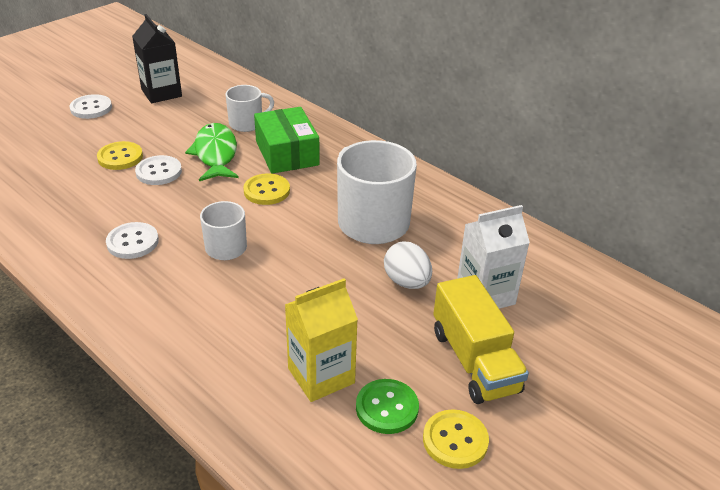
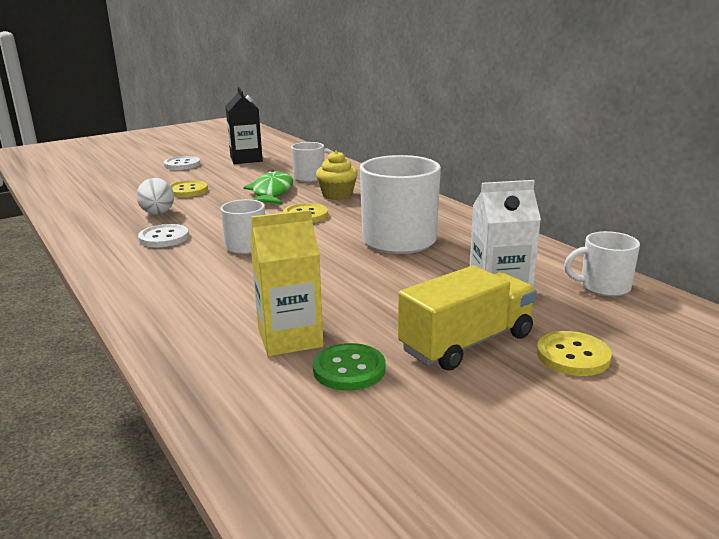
camera: 15 degrees right, 15 degrees down
white button [135,155,182,185] -> none
green box [254,107,320,174] -> yellow cupcake [316,151,358,200]
white egg [384,242,432,289] -> white egg moved to [137,178,174,215]
yellow button [423,409,489,469] -> yellow button moved to [537,331,612,376]
yellow truck [433,275,529,404] -> yellow truck turned 120 degrees counterclockwise [398,265,537,371]
none -> white mug [564,231,640,296]

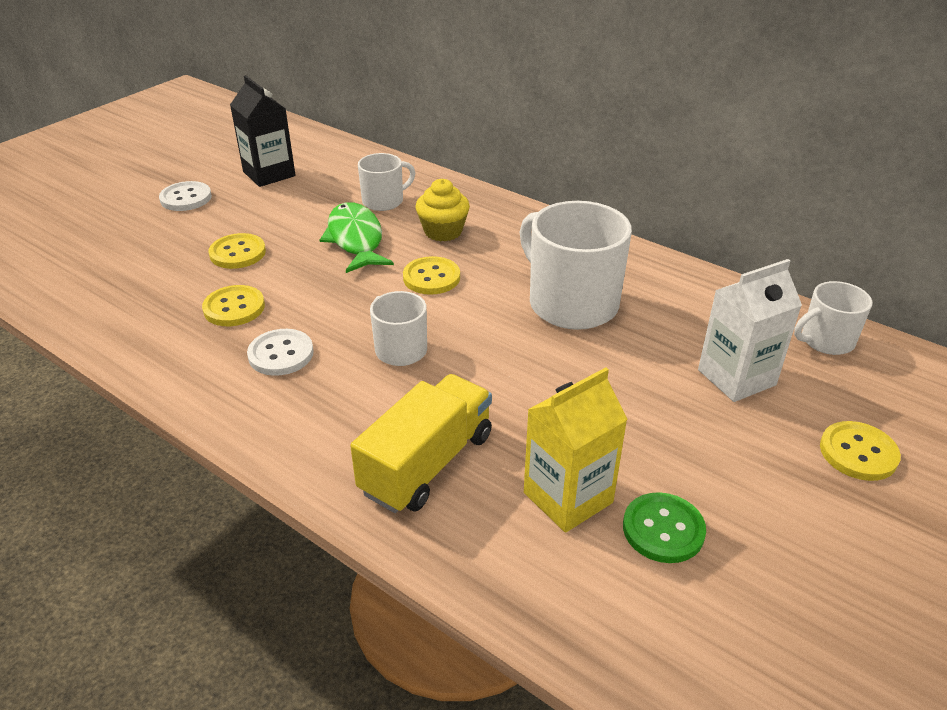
camera: 20 degrees left, 15 degrees up
white egg [137,178,174,215] -> yellow button [202,285,265,326]
yellow truck [398,265,537,371] -> yellow truck moved to [350,374,492,513]

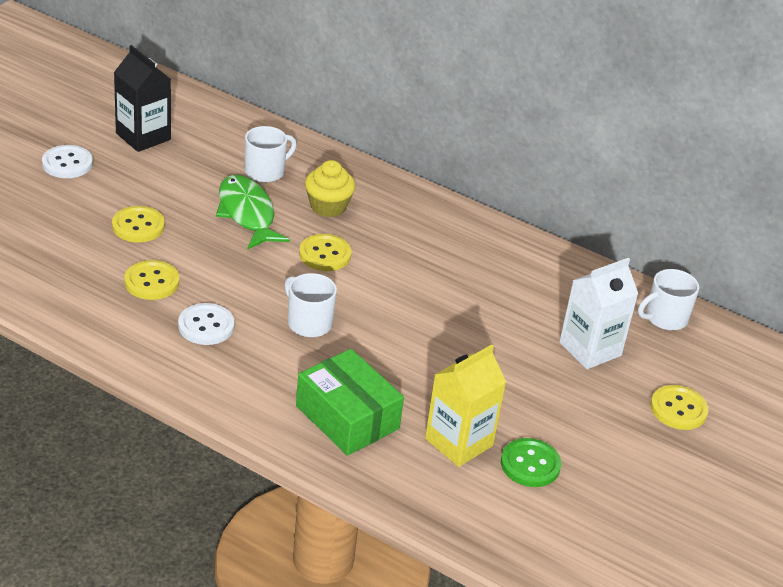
camera: 10 degrees left, 0 degrees up
yellow truck [350,374,492,513] -> green box [296,349,404,456]
white mug [520,201,632,330] -> none

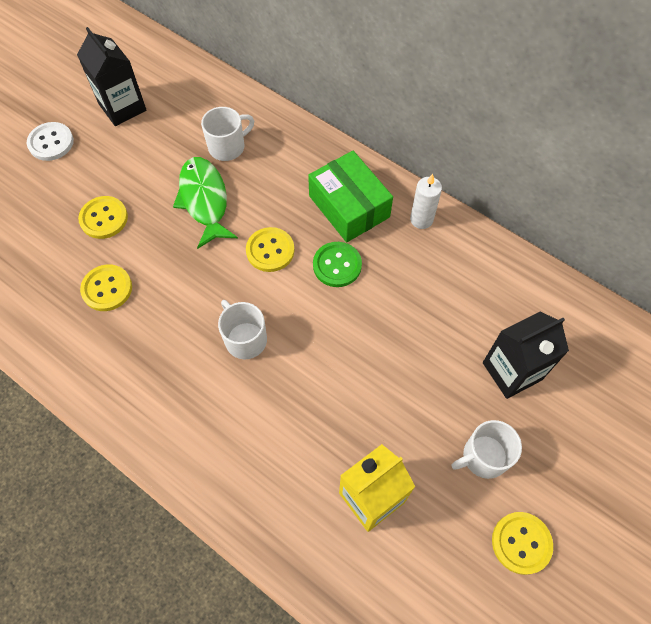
camera: 10 degrees right, 25 degrees up
white button [178,303,235,345] -> none
green box [296,349,404,456] -> green box moved to [308,151,393,242]
yellow cupcake [305,160,356,217] -> none
green button [501,438,561,487] -> green button moved to [313,242,362,287]
white carton [559,258,638,369] -> black carton [483,311,569,399]
white mug [638,269,699,330] -> white mug moved to [451,420,522,479]
yellow button [650,385,709,430] -> yellow button moved to [492,512,553,575]
none -> white candle [410,174,442,229]

